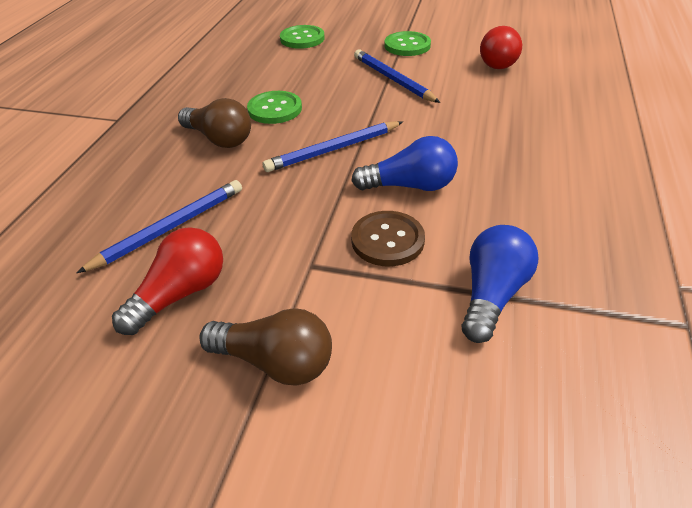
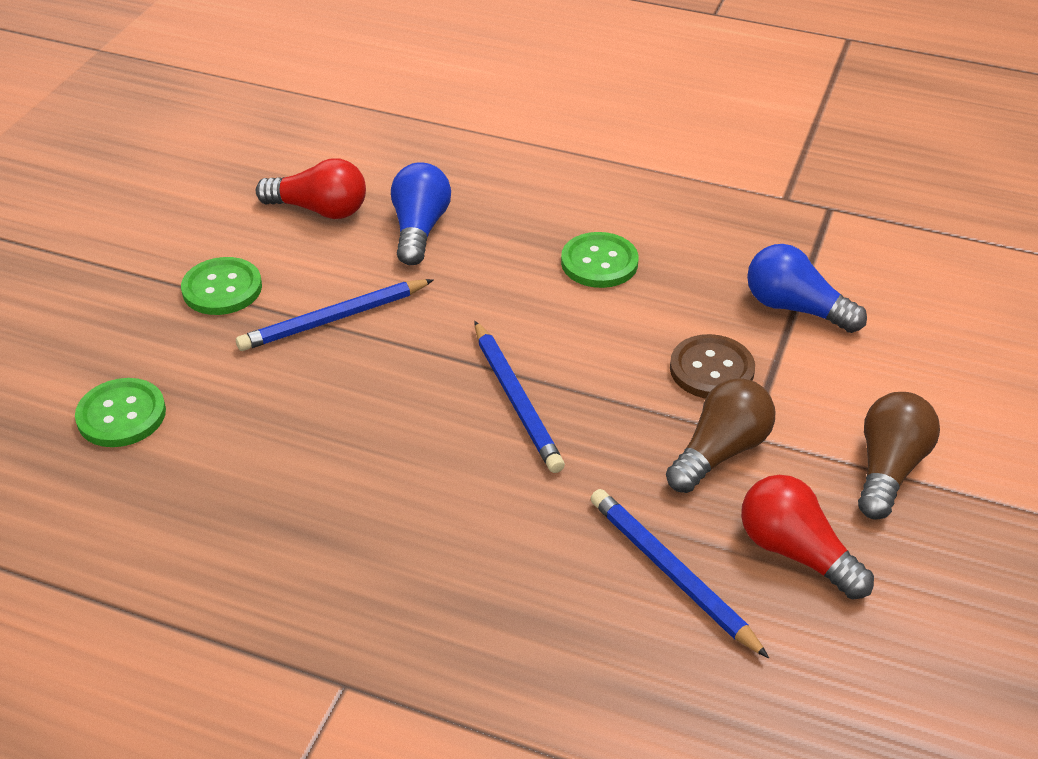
camera: 85 degrees left, 0 degrees up
brown light bulb [178,98,251,148] -> brown light bulb moved to [666,378,775,493]
green button [247,91,302,124] -> green button moved to [561,232,639,288]
blue light bulb [351,136,458,191] -> blue light bulb moved to [391,162,451,265]

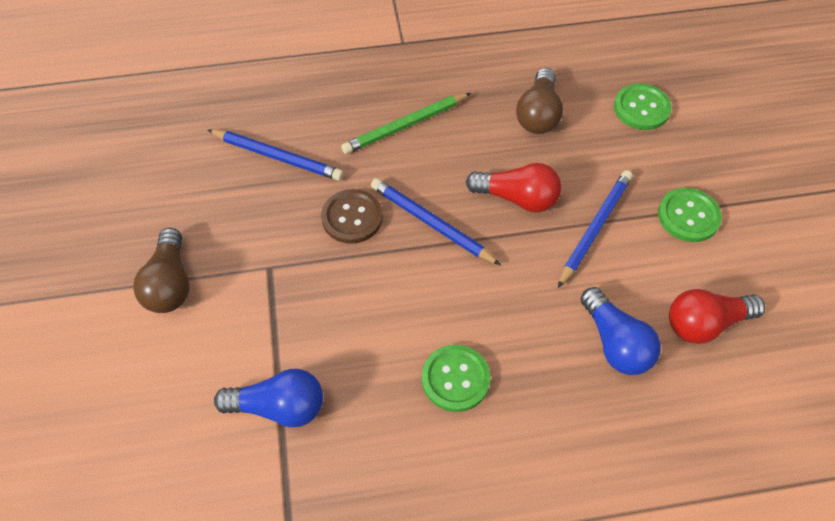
camera: 150 degrees right, 15 degrees up
brown light bulb [666,378,775,493] -> brown light bulb moved to [516,68,563,134]
brown button [670,334,755,399] -> brown button moved to [321,189,383,244]
red light bulb [741,475,874,599] -> red light bulb moved to [466,163,562,213]
none -> green pencil [341,93,471,154]

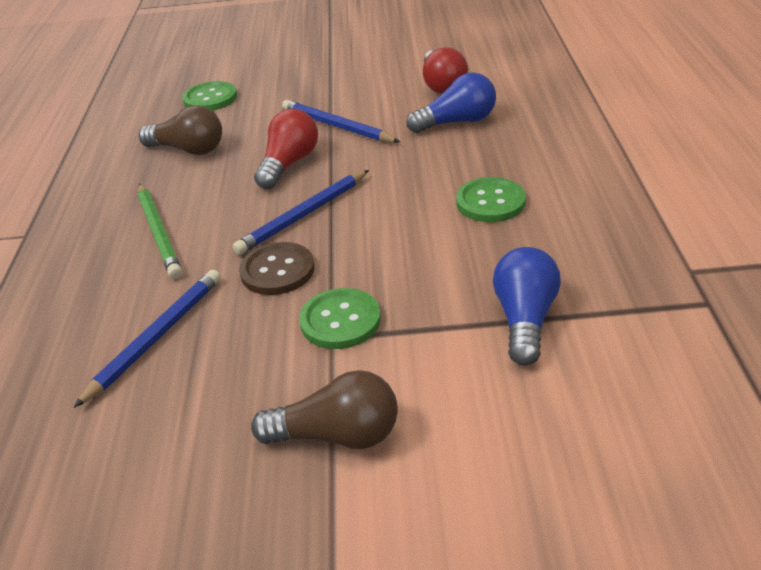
camera: 80 degrees left, 20 degrees down
green button [658,188,722,242] -> green button moved to [299,288,381,349]

